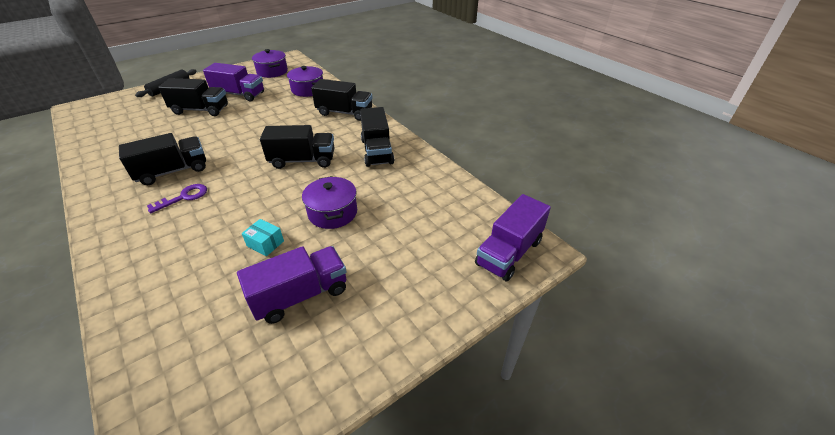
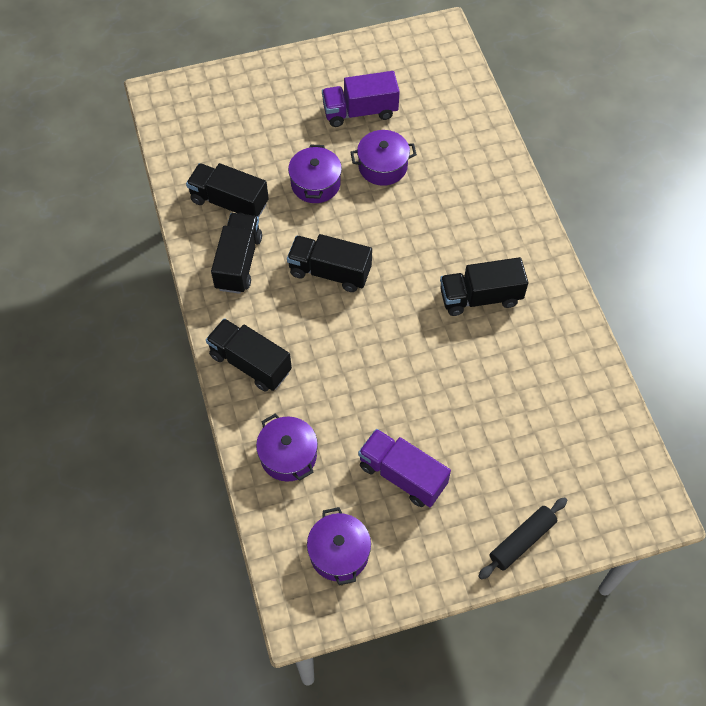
camera: 160 degrees left, 20 degrees up
purple key [147,184,207,213] -> none
black truck [158,78,228,116] -> black truck moved to [186,163,269,217]
turquoise box [242,219,284,256] -> purple pot [350,130,417,186]
purple truck [475,194,551,281] -> none

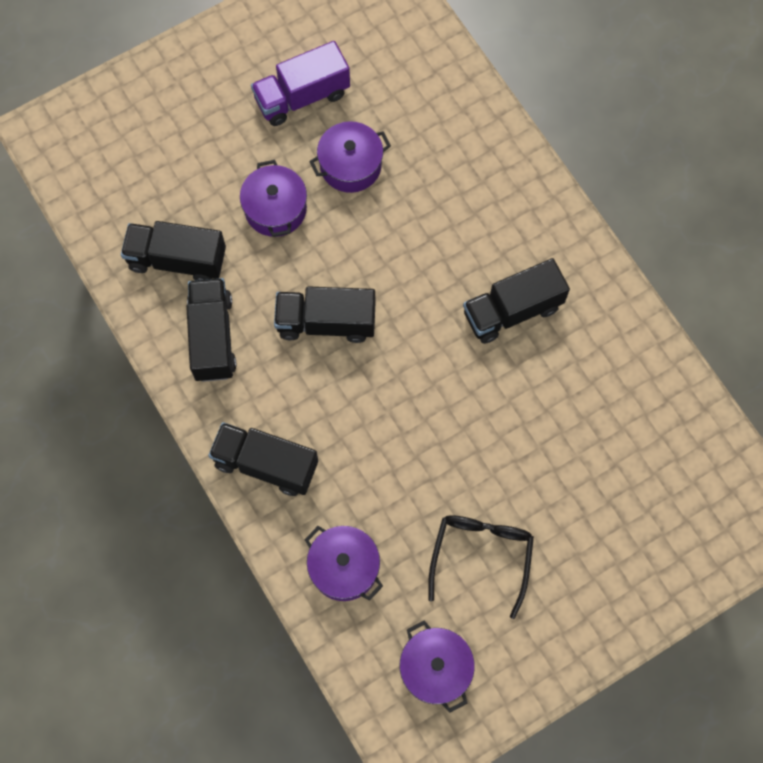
camera: 15 degrees left, 10 degrees up
purple truck [358,429,451,507] -> black glasses [428,515,534,619]
black rolling pin [478,497,567,580] -> none

